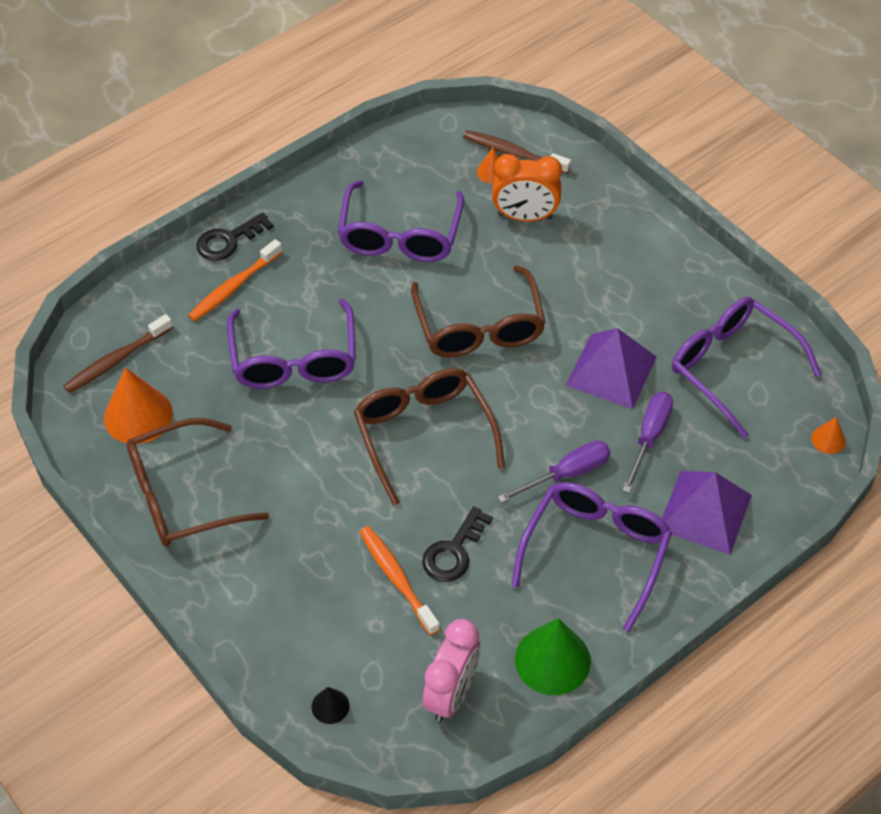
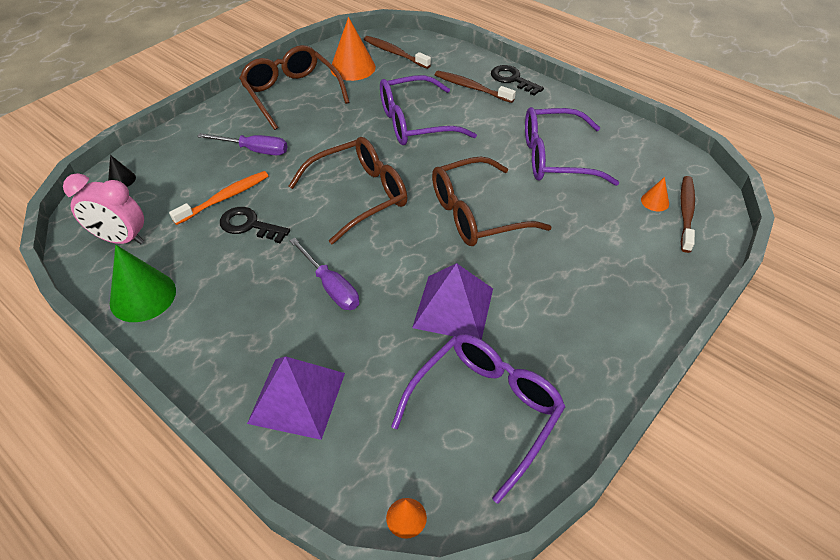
camera: 80 degrees right, 5 degrees down
orange toothbrush [188,239,282,321] -> brown toothbrush [435,71,516,103]
orange clock [492,154,562,221] -> none
purple glasses [511,482,672,632] -> none
purple screwdriver [623,392,673,493] -> purple screwdriver moved to [197,133,287,155]

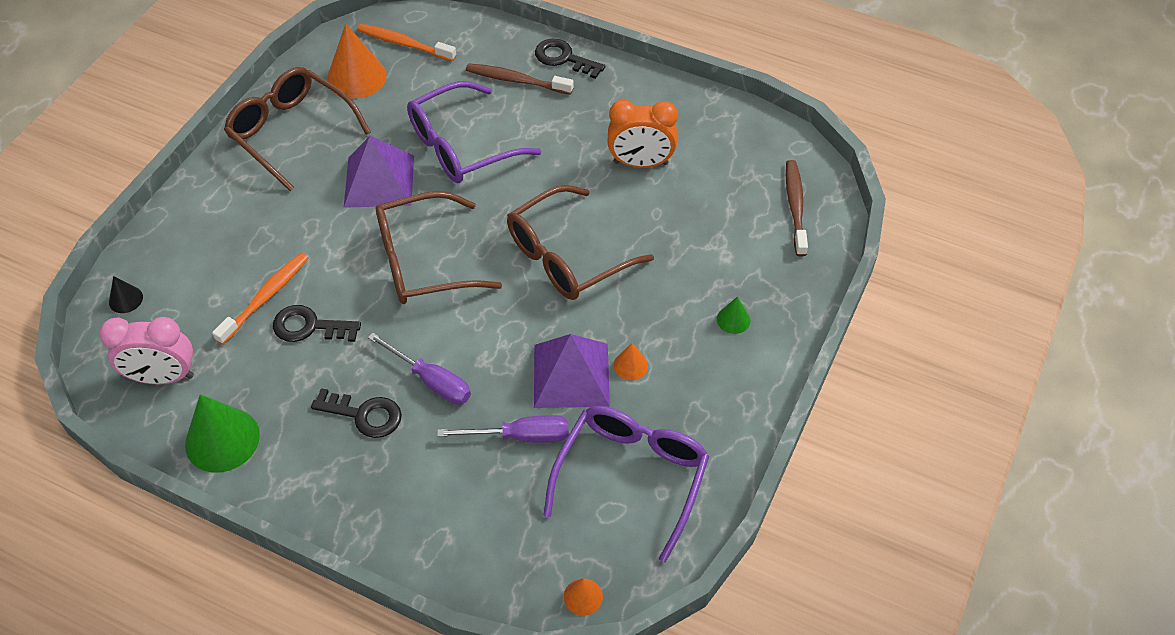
camera: 15 degrees left, 5 degrees up
purple screwdriver [197,133,287,155] -> purple screwdriver moved to [437,415,569,443]
purple pyramid [247,356,345,440] -> purple pyramid moved to [344,136,414,208]
brown glasses [288,137,407,244] -> brown glasses turned 150 degrees counterclockwise [376,191,502,304]
brown toothbrush [364,36,431,69] -> orange toothbrush [357,24,456,62]
purple glasses [525,107,619,186] -> orange clock [607,100,678,168]
orange cone [641,177,669,211] -> orange cone moved to [614,343,648,380]
none -> black key [311,388,402,438]
none -> green cone [717,296,750,334]

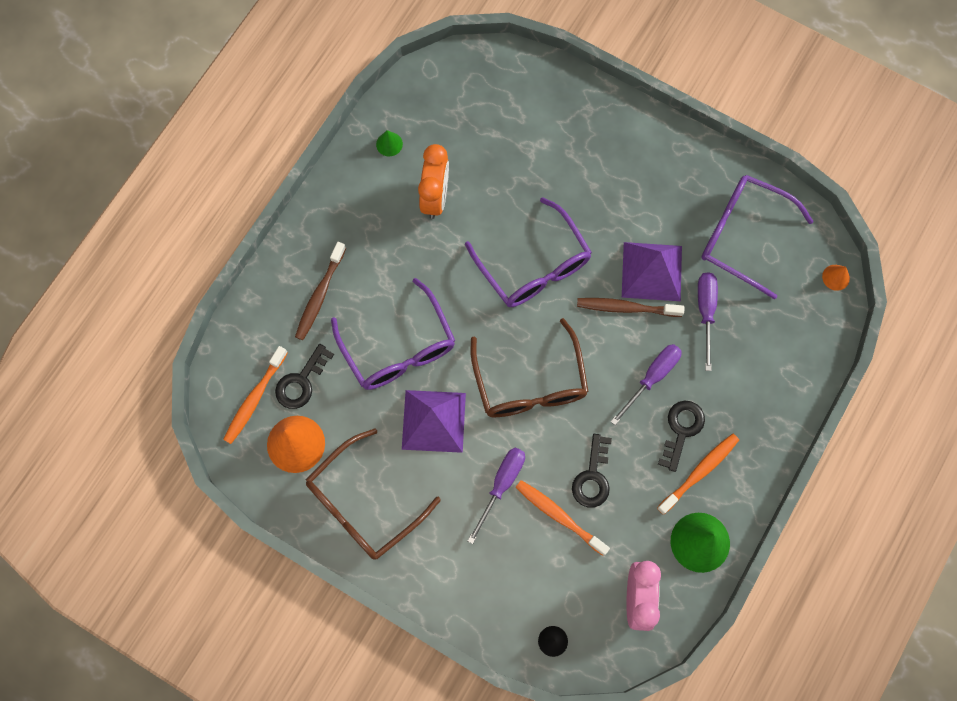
camera: 85 degrees left, 20 degrees up
brown glasses [507,185,654,300] -> purple glasses [465,197,592,307]
black key [535,39,605,79] -> black key moved to [275,344,334,409]
orange cone [614,343,648,380] -> none
green cone [717,296,750,334] -> green cone moved to [376,130,403,156]
brown toothbrush [786,160,808,257] -> brown toothbrush moved to [577,298,685,317]
none -> purple screwdriver [467,448,525,544]
none -> orange toothbrush [657,433,739,515]

